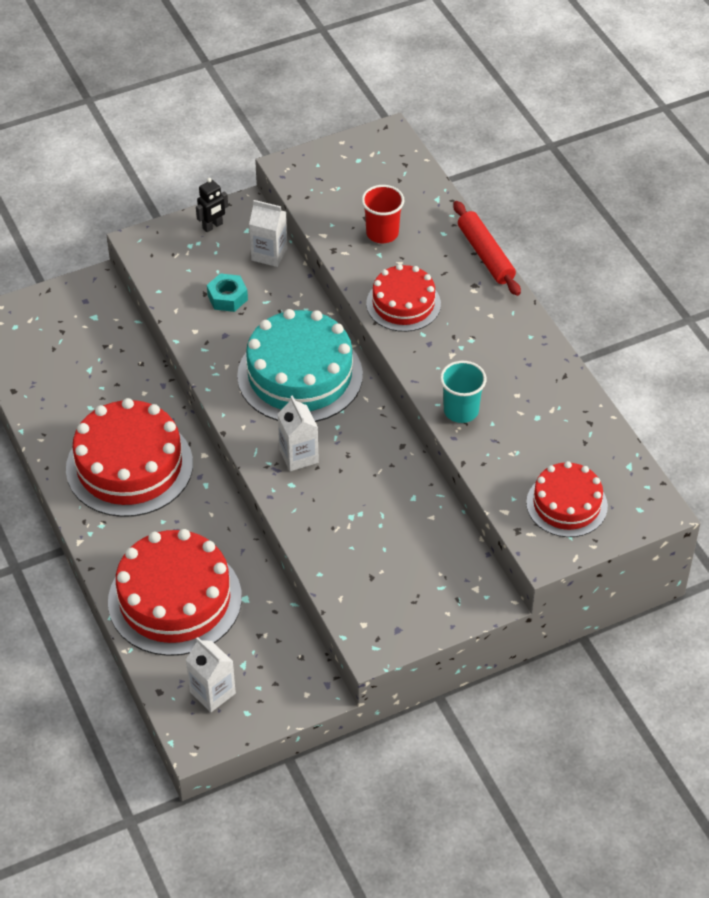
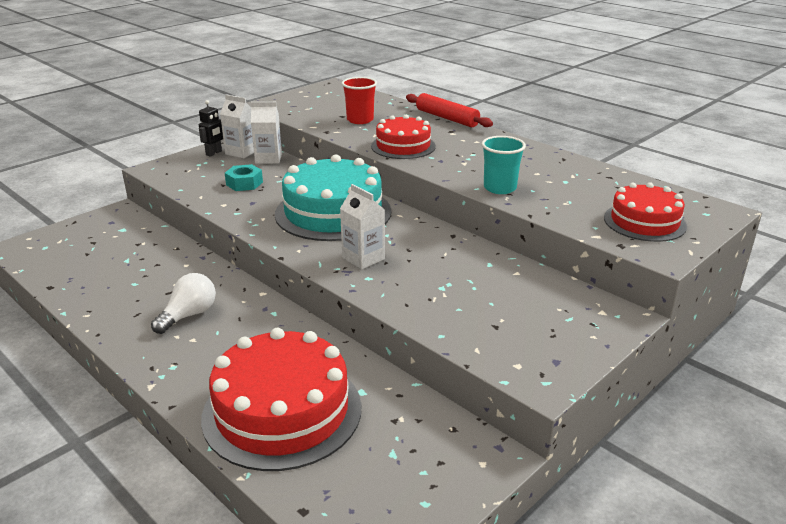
camera: 20 degrees left, 20 degrees down
red cake [66,398,193,517] -> white light bulb [151,273,216,334]
white carton [186,637,236,712] -> white carton moved to [220,94,254,159]

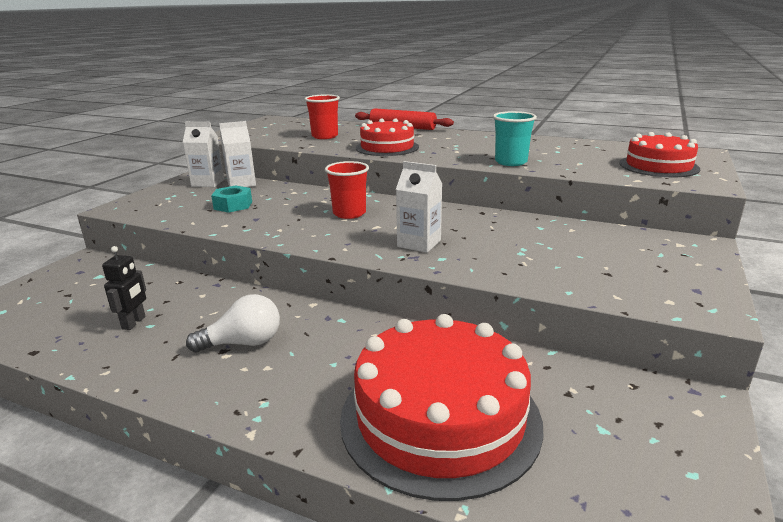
camera: 20 degrees left, 5 degrees down
white light bulb [151,273,216,334] -> white light bulb turned 60 degrees clockwise [186,294,280,353]
black robot [199,100,223,157] -> black robot moved to [102,246,146,330]
turquoise cake [275,154,391,241] -> red cup [325,161,369,219]

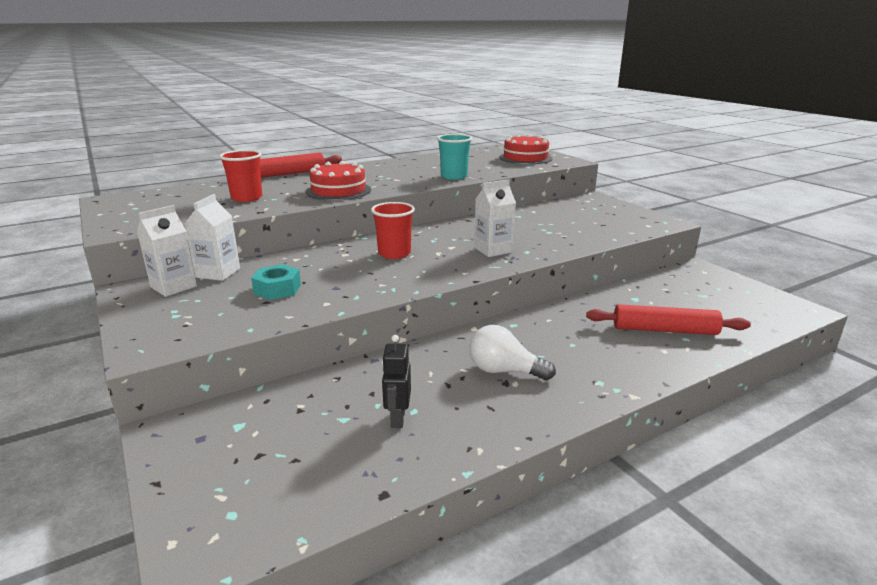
camera: 55 degrees left, 0 degrees up
black robot [102,246,146,330] -> black robot turned 135 degrees counterclockwise [382,335,411,428]
white light bulb [186,294,280,353] -> white light bulb turned 90 degrees counterclockwise [469,325,556,380]
red cake [340,314,543,501] -> red rolling pin [586,304,751,335]

